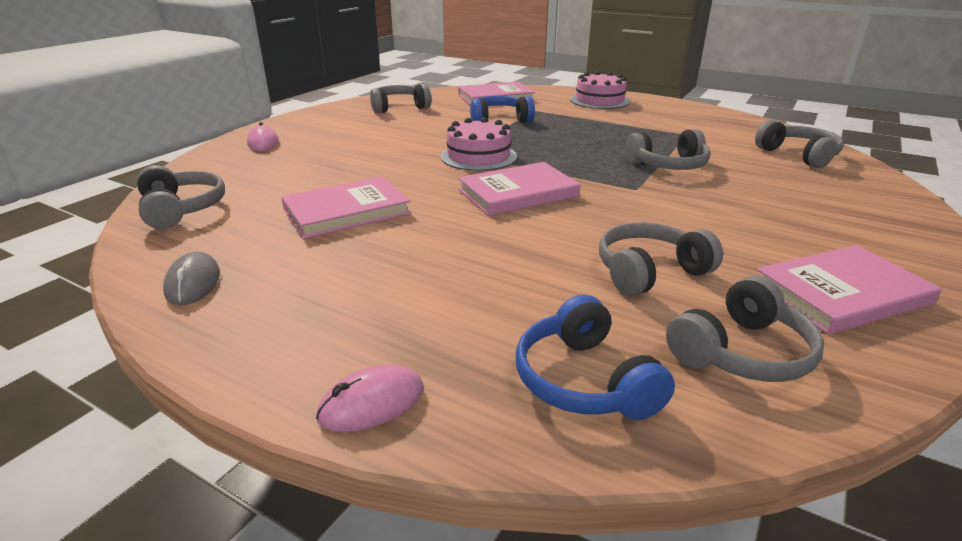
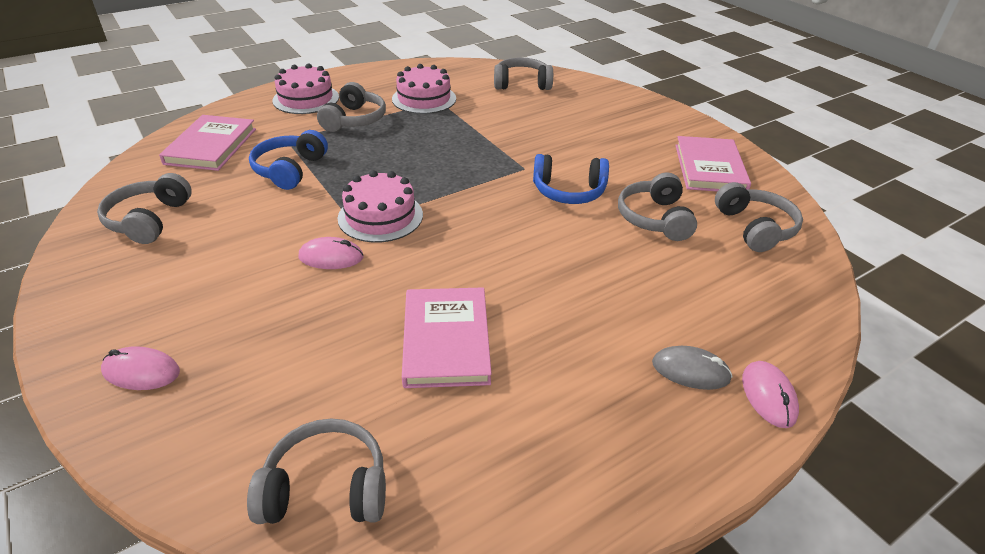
camera: 65 degrees left, 10 degrees up
grey mouse [163,252,220,306] -> grey mouse moved to [652,346,733,390]
pink book [458,162,581,216] -> none
blue headphones [516,294,675,420] -> blue headphones moved to [533,154,609,204]
grey headphones [626,129,711,170] -> grey headphones moved to [317,82,386,132]
none -> pink mouse [298,237,363,269]
none -> pink cake [392,64,456,114]

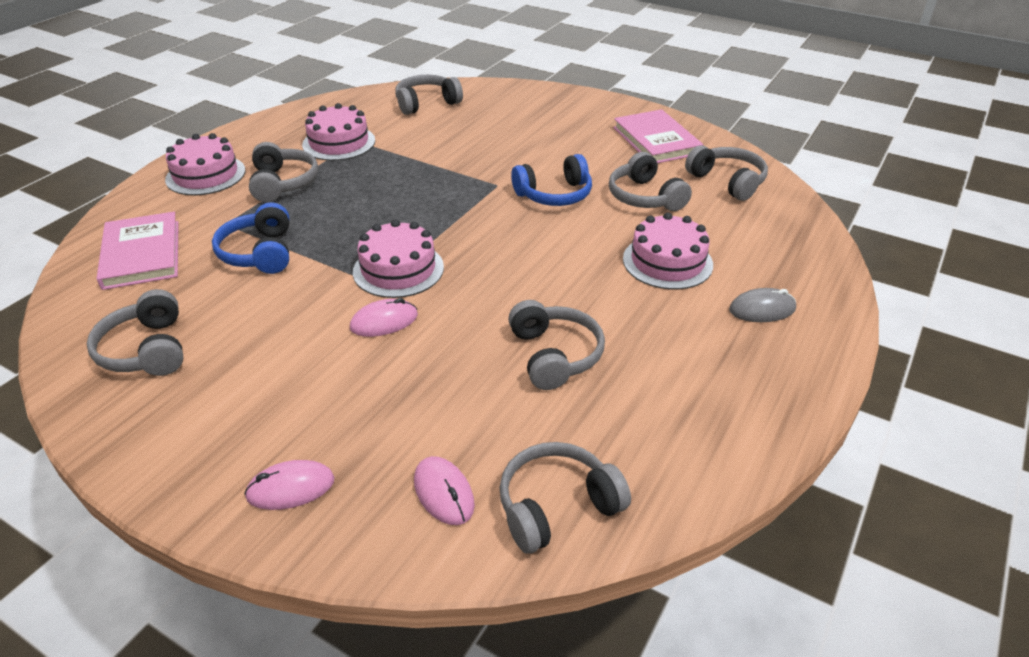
camera: 25 degrees left, 0 degrees up
pink book [402,288,492,388] -> grey headphones [508,300,605,390]
pink mouse [742,361,799,428] -> pink mouse moved to [414,456,475,525]
none -> pink cake [623,212,713,290]

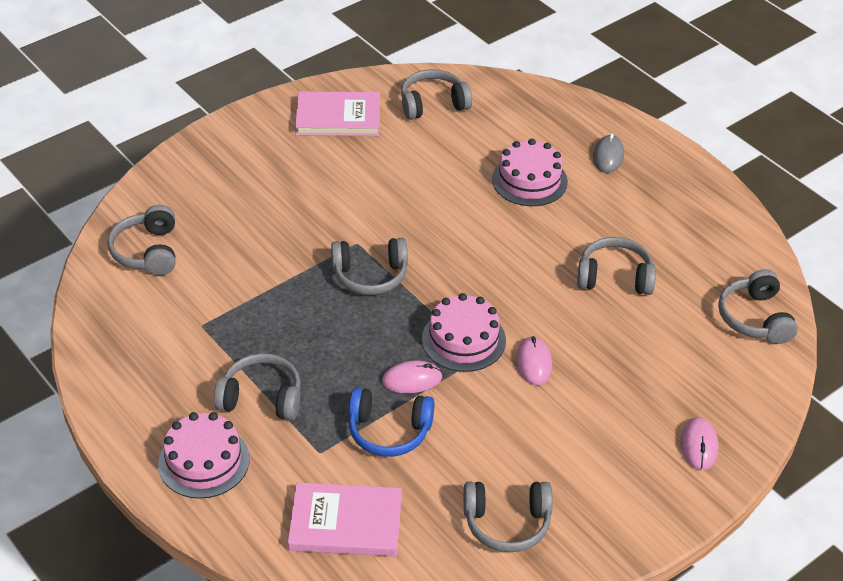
camera: 70 degrees left, 5 degrees up
pink cake [302,103,375,161] -> none
pink mouse [414,456,475,525] -> pink mouse moved to [382,360,443,393]
blue headphones [511,154,592,206] -> none
grey headphones [609,152,692,211] -> grey headphones moved to [331,238,408,295]

